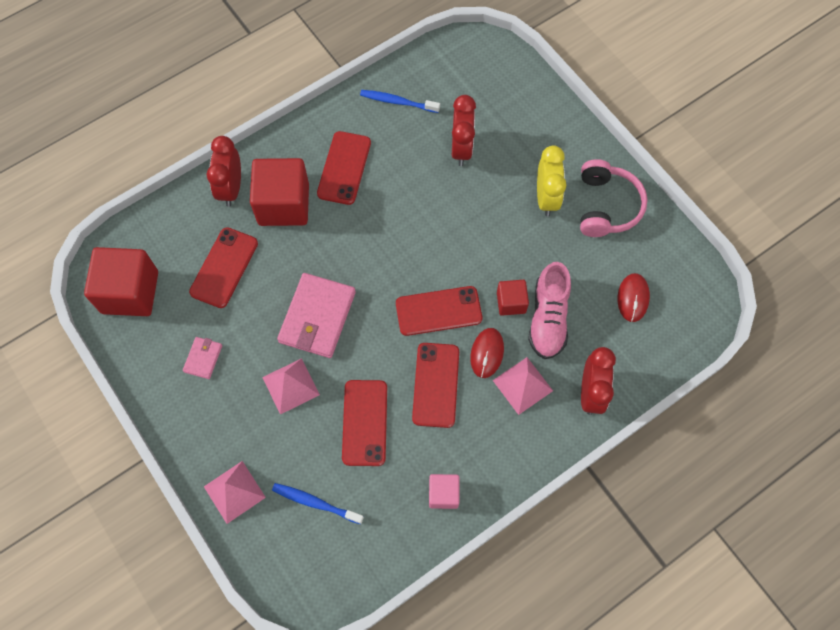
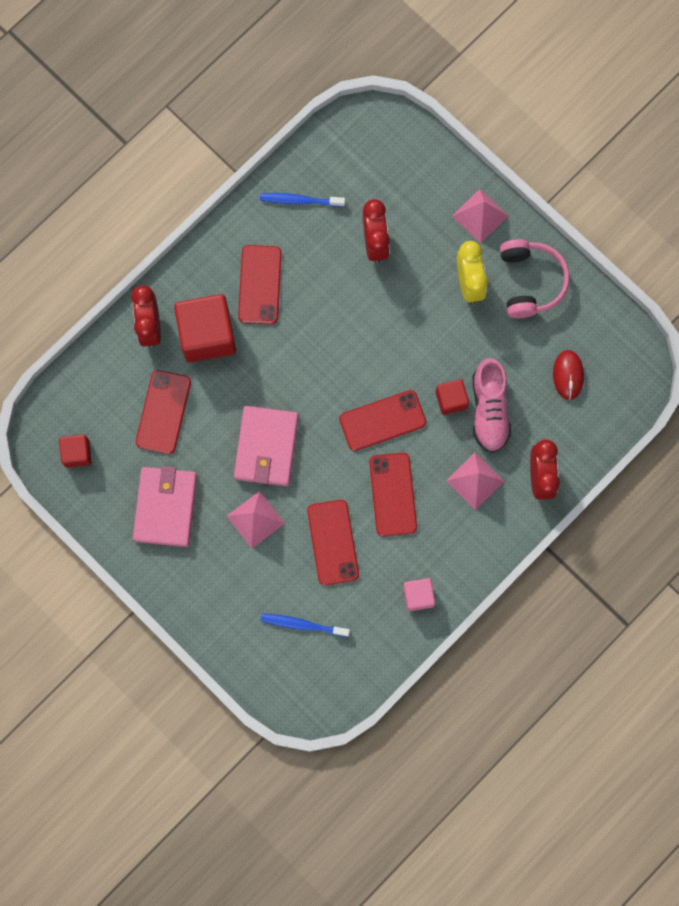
camera: 10 degrees left, 10 degrees up
red cube [84,247,158,316] -> red cube [59,434,92,468], size x0.52
pink wallet [183,337,222,379] -> pink wallet [133,466,197,547], size x2.04
pink pyramid [204,461,266,524] -> pink pyramid moved to [452,189,508,243]
red mouse [470,328,504,378] -> none

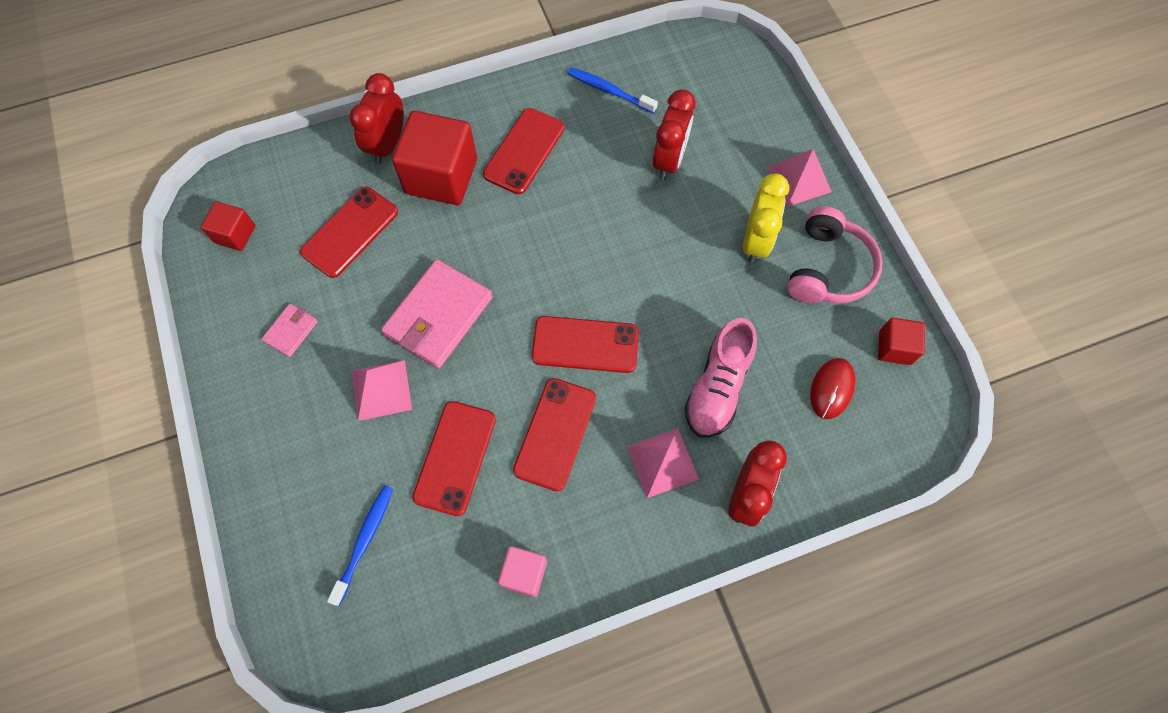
camera: 25 degrees right, 10 degrees down
pink wallet [133,466,197,547] -> pink wallet [261,304,318,357], size x0.49
blue toothbrush [260,614,350,637] -> blue toothbrush turned 75 degrees clockwise [327,485,393,606]
red cube [436,379,469,415] -> red cube moved to [878,318,925,365]

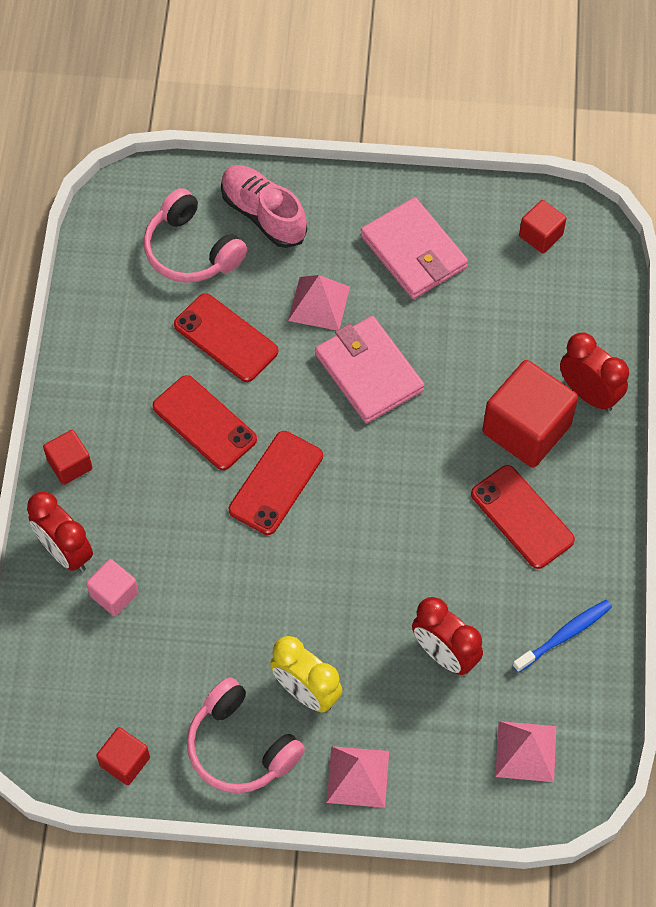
camera: 115 degrees right, 5 degrees down
pink wallet [261,304,318,357] -> pink wallet [361,197,468,299], size x2.04
red phone [300,187,398,278] -> none
blue toothbrush [327,485,393,606] -> pink headphones [144,188,247,283]
pink cube [498,546,547,597] -> pink cube moved to [86,559,138,616]
pink pyramid [627,428,699,498] -> pink pyramid moved to [496,721,556,782]
pink shoe [685,318,757,438] -> pink shoe moved to [221,165,307,248]
red mouse [810,358,856,419] -> none
none -> red cube [43,430,93,485]

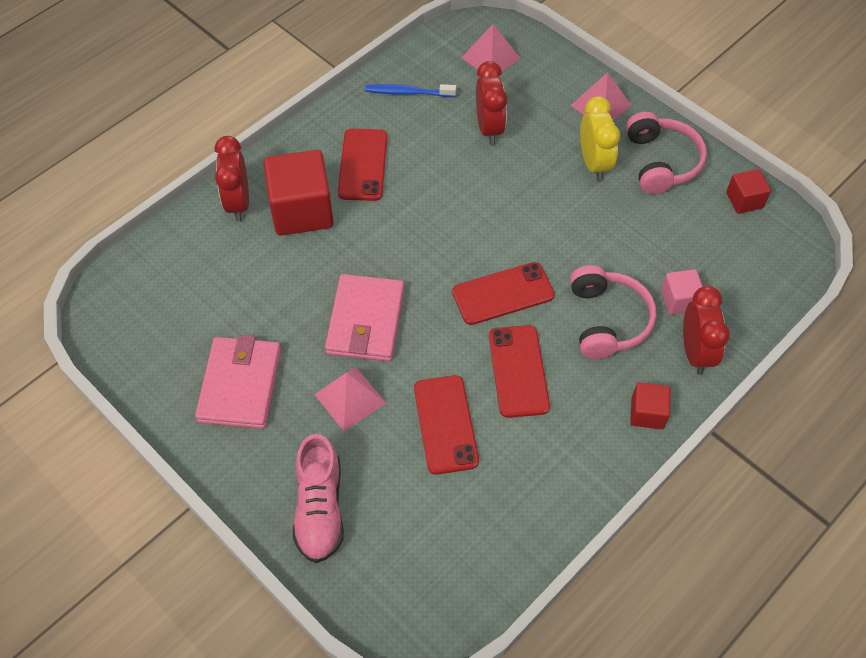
camera: 140 degrees left, 5 degrees down
pink headphones [144,188,247,283] -> pink headphones moved to [570,265,656,359]
red cube [519,200,566,253] -> none

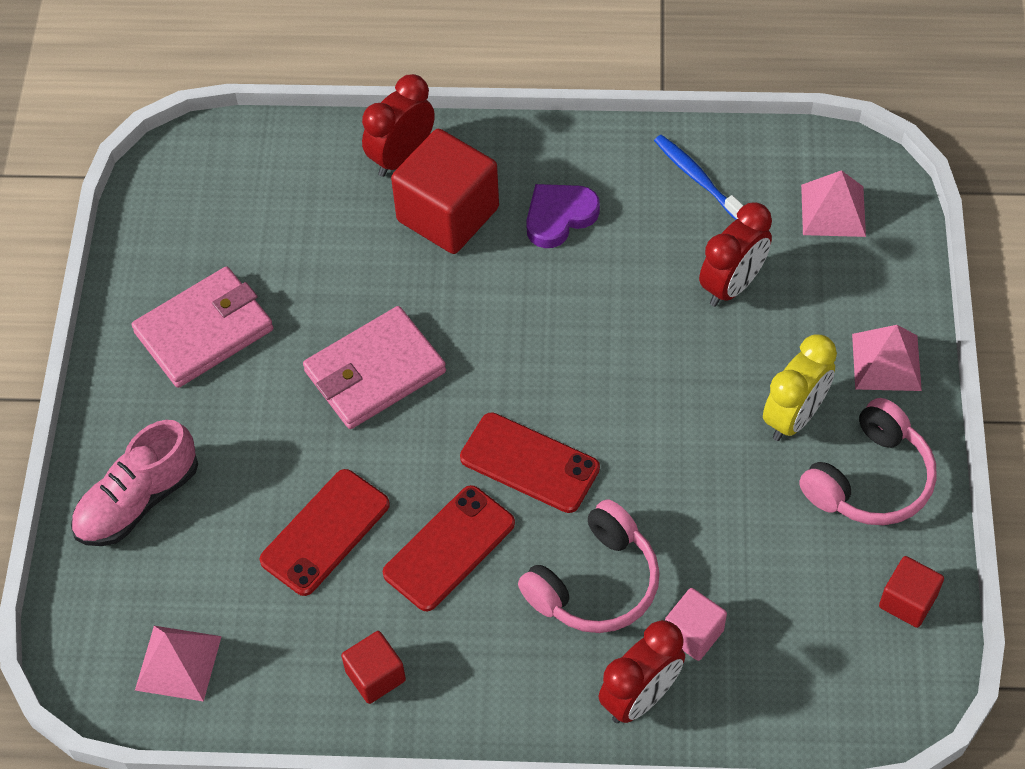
camera: 50 degrees right, 0 degrees up
pink pyramid [314,367,386,431] -> pink pyramid moved to [135,626,222,702]
red phone [338,128,388,201] -> purple heart [526,184,600,248]
red cube [630,382,671,429] -> red cube moved to [341,631,406,704]

